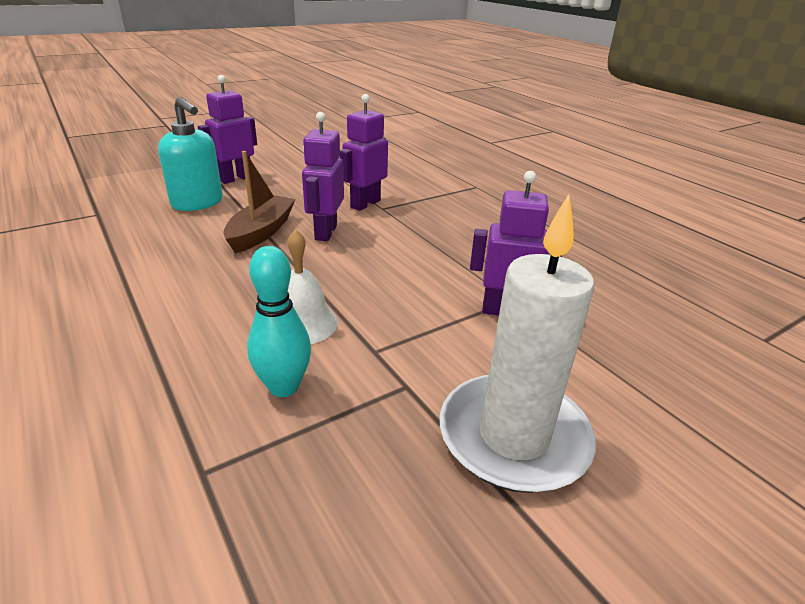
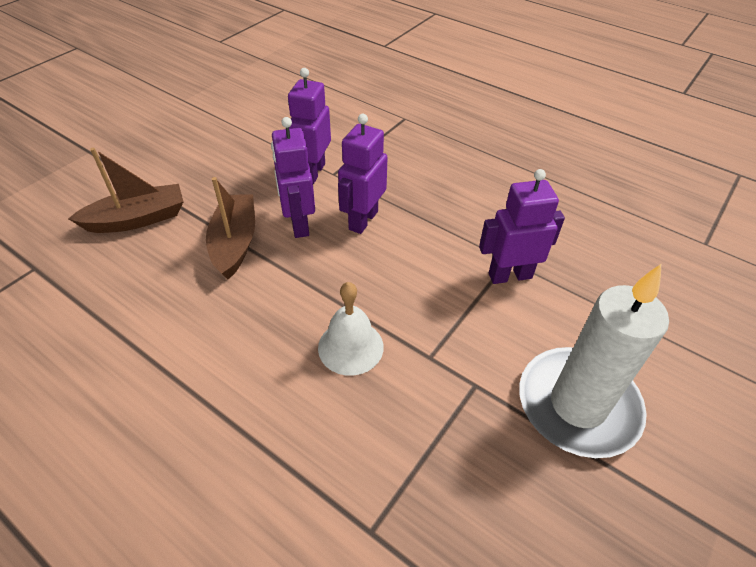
camera: 20 degrees left, 15 degrees up
turquoise soap dispenser [158,97,223,211] -> brown boat [68,148,184,233]
purple robot [198,75,257,184] -> purple robot moved to [338,114,388,234]
turquoise bowling pin [247,246,311,397] -> none

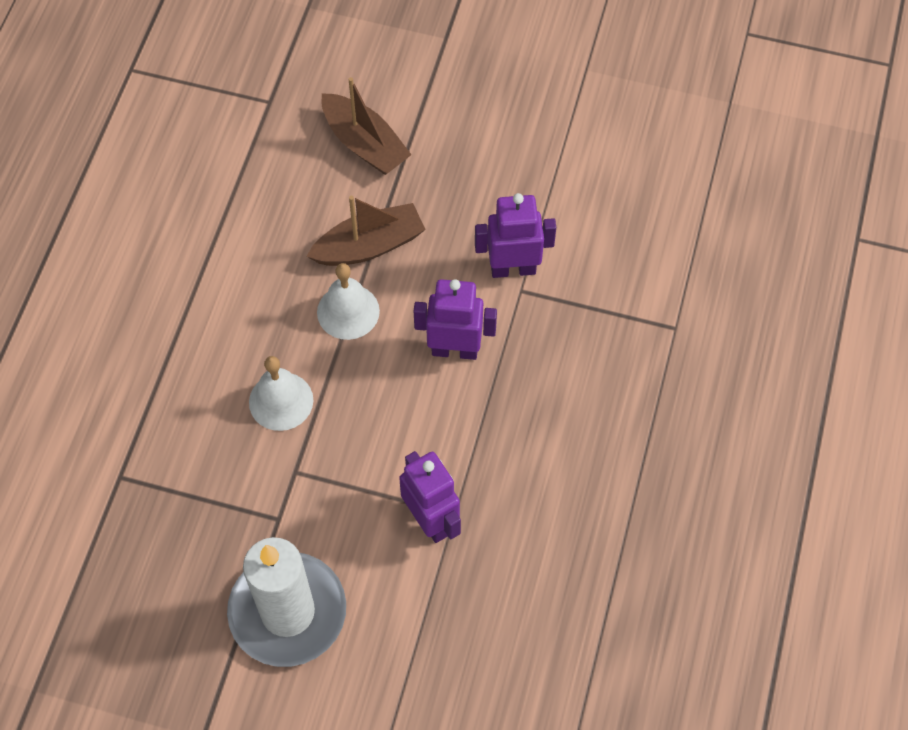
camera: 70 degrees right, 15 degrees up
purple robot [271,117,315,238] -> none
none -> white bell [317,263,380,340]

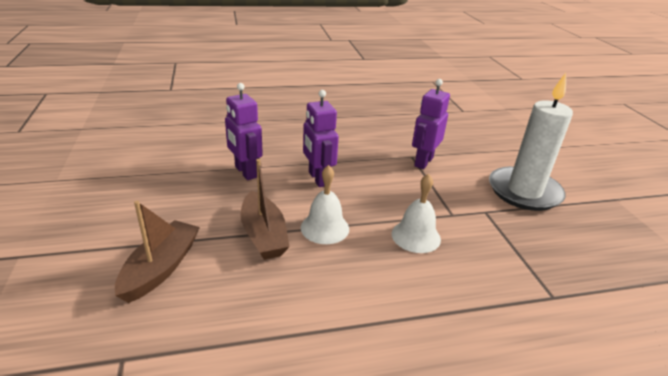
camera: 120 degrees left, 30 degrees down
brown boat [306,196,426,266] -> brown boat turned 150 degrees counterclockwise [240,159,289,260]

